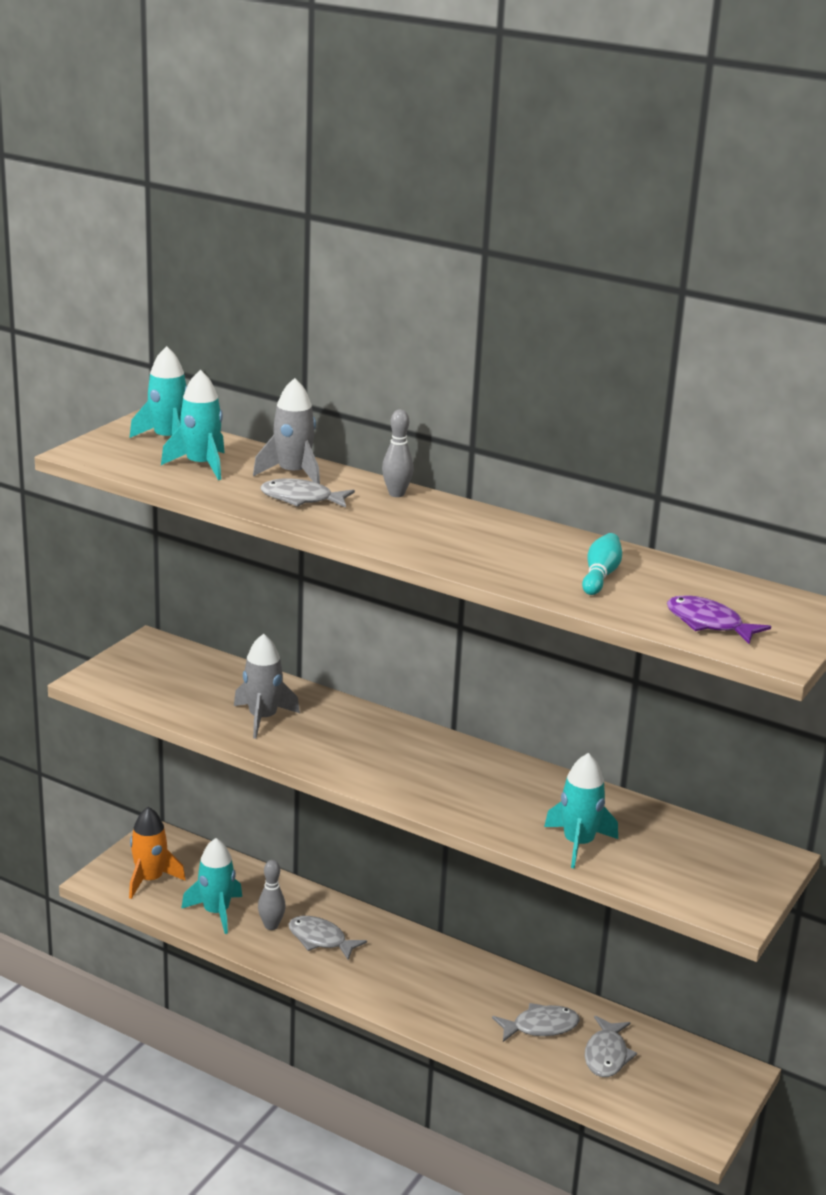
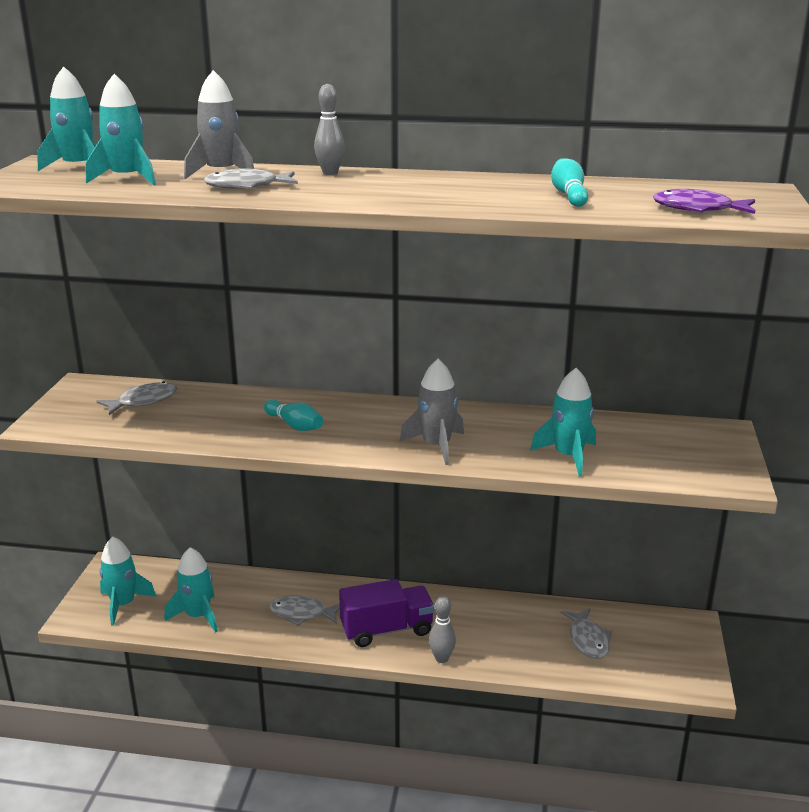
camera: 20 degrees left, 0 degrees up
orange rocket [129,807,186,899] -> turquoise rocket [99,537,156,626]
grey rocket [234,634,300,739] -> grey rocket moved to [400,359,464,465]
grey bowling pin [258,860,286,930] -> grey bowling pin moved to [429,596,456,663]
grey fish [492,1003,580,1042] -> grey fish moved to [96,381,178,415]
none -> turquoise bowling pin [264,400,323,431]
none -> purple truck [339,579,434,647]

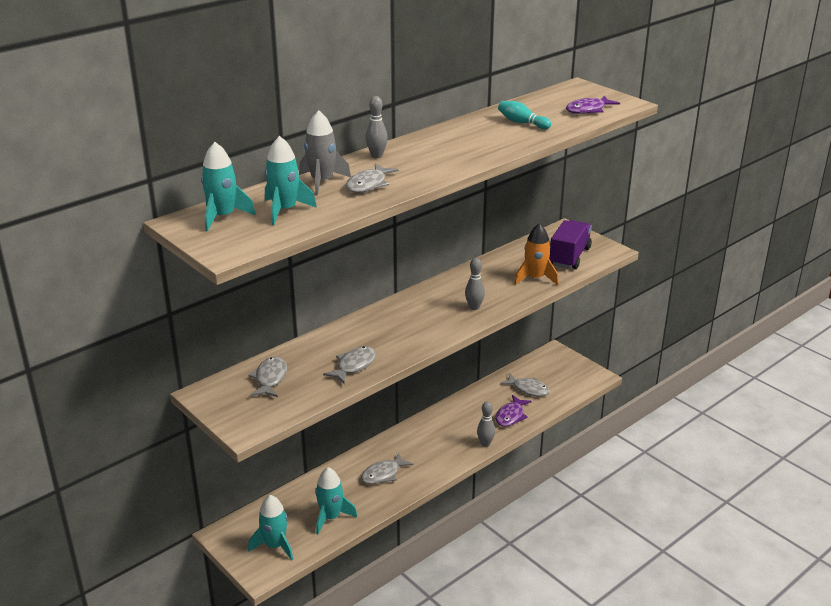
camera: 50 degrees left, 5 degrees up
turquoise bowling pin [264,400,323,431] -> none
purple truck [339,579,434,647] -> purple truck moved to [549,220,592,269]
grey rocket [400,359,464,465] -> grey bowling pin [465,258,485,310]
turquoise rocket [530,368,596,477] -> orange rocket [514,223,559,285]
none -> grey fish [323,346,376,384]
none -> purple fish [495,395,532,427]

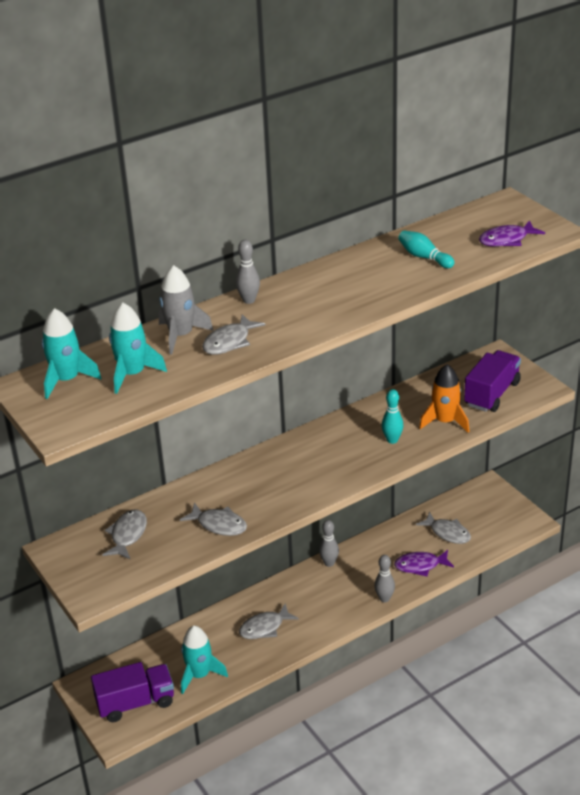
camera: 10 degrees right, 5 degrees up
turquoise rocket [248,495,293,560] -> purple truck [91,662,174,722]
grey fish [323,346,376,384] -> grey fish turned 75 degrees clockwise [180,502,247,536]
grey bowling pin [465,258,485,310] -> grey bowling pin moved to [319,520,339,567]
purple fish [495,395,532,427] -> purple fish turned 45 degrees clockwise [394,550,454,577]
none -> turquoise bowling pin [382,389,403,444]

